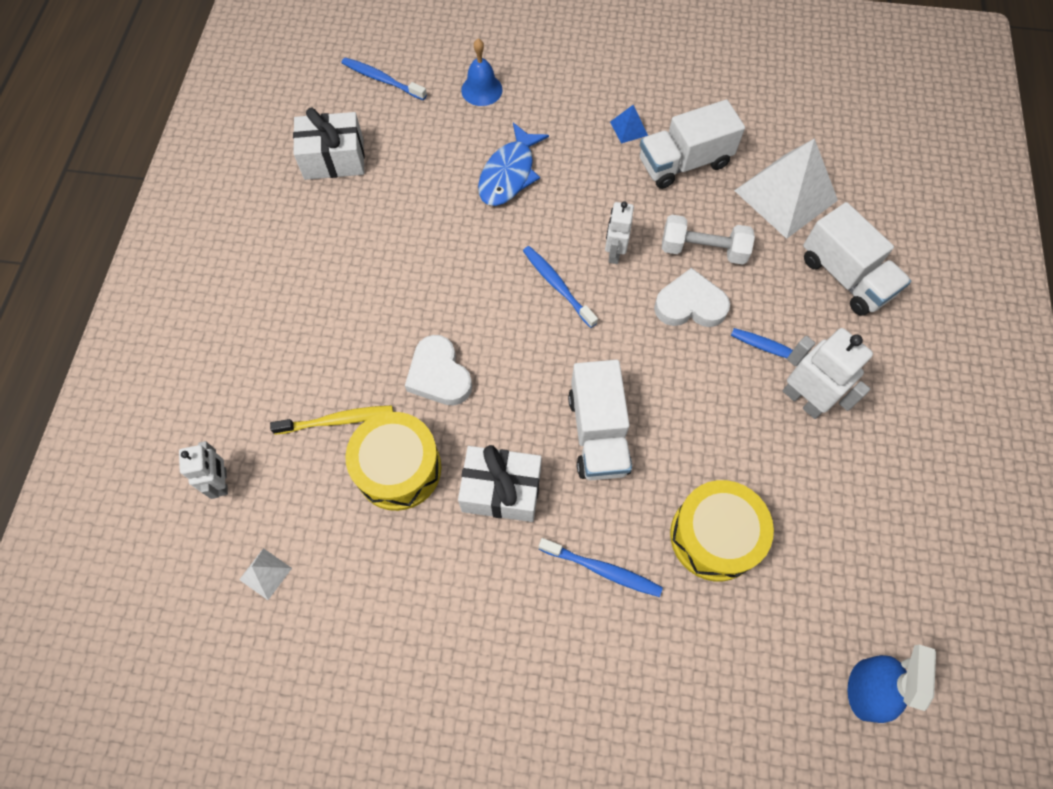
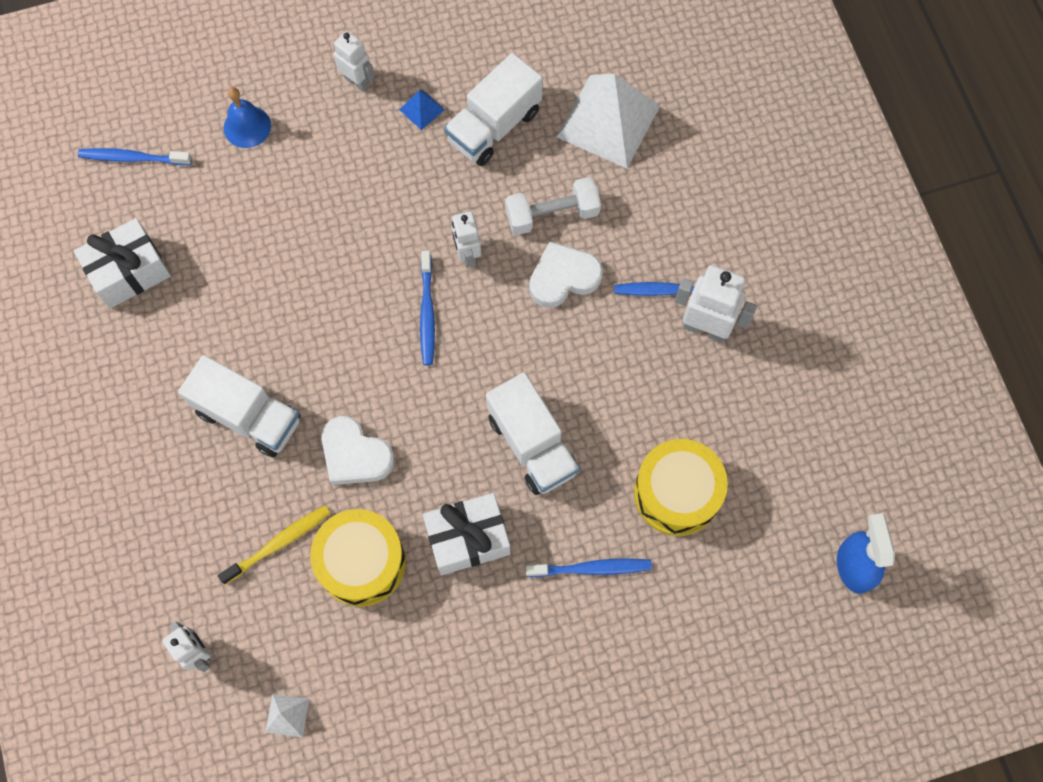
camera: 25 degrees left, 5 degrees up
blue fish [478,122,549,206] -> none
blue toothbrush [523,246,598,328] -> blue toothbrush turned 120 degrees counterclockwise [420,250,435,365]
white truck [803,202,911,316] -> white truck moved to [178,355,301,457]
none -> white robot [333,31,375,92]

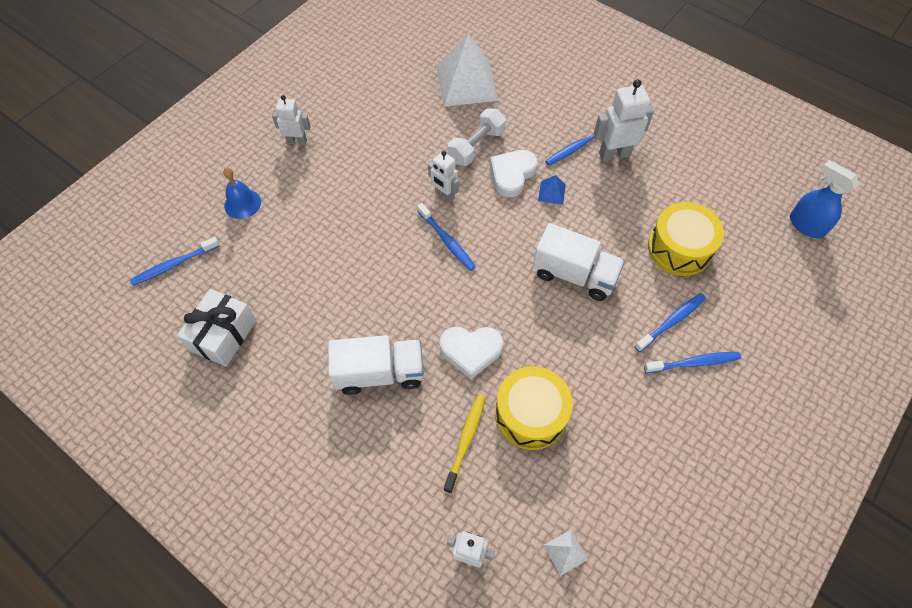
camera: 35 degrees left, 10 degrees down
blue pyramid [399,89,445,130] -> blue pyramid moved to [538,175,566,205]
white gift [423,493,511,575] -> none
white truck [444,53,543,166] -> none
none -> blue toothbrush [644,352,741,373]

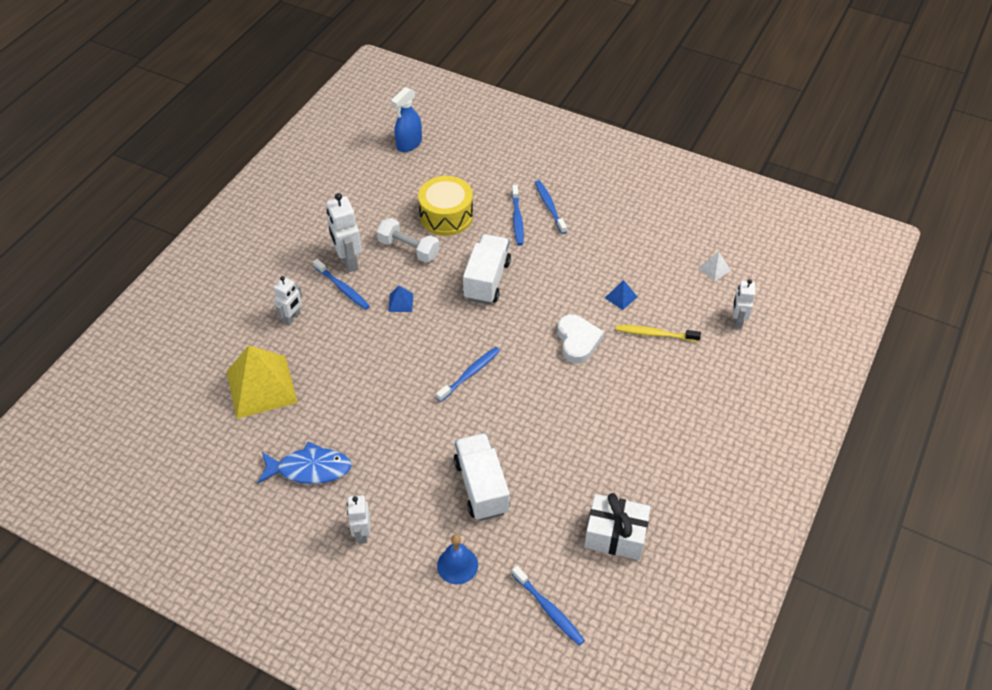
camera: 100 degrees left, 10 degrees down
white truck [328,335,424,395] -> white truck moved to [454,433,510,521]
white robot [428,151,459,202] -> white robot moved to [274,276,303,326]
white pyramid [437,34,498,107] -> yellow pyramid [226,345,298,419]
white dumbbell [448,109,506,166] -> white dumbbell moved to [377,218,440,263]
white heart [490,150,538,197] -> none
yellow drum [495,366,573,450] -> blue pyramid [605,280,637,310]
blue toothbrush [634,293,706,352] -> blue toothbrush turned 135 degrees counterclockwise [512,185,524,245]
none -> blue fish [257,441,352,484]

